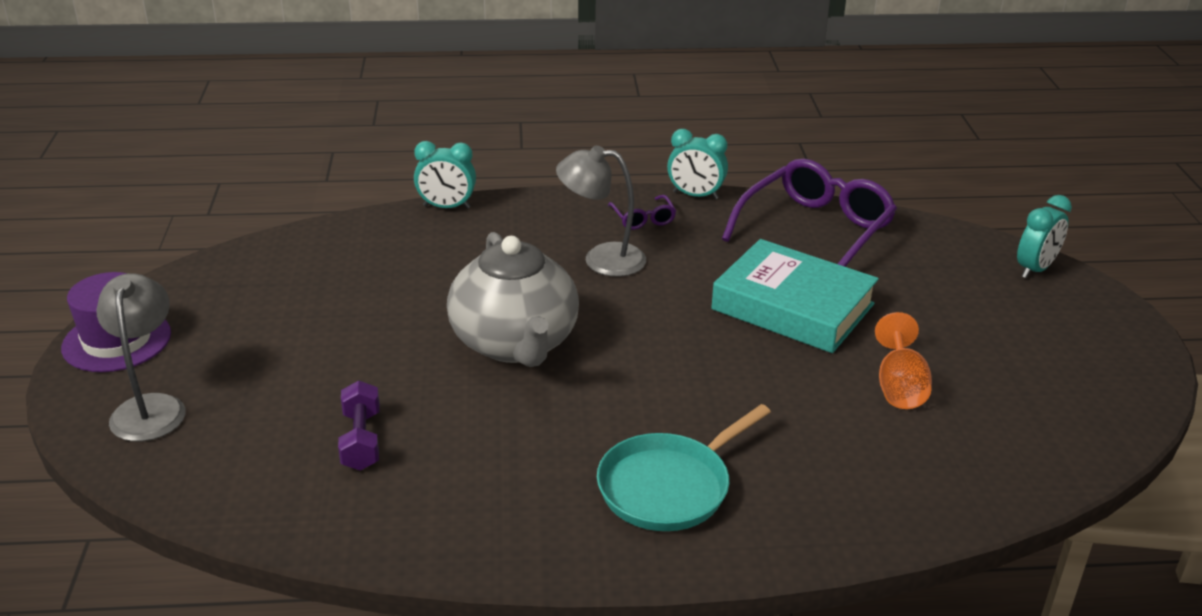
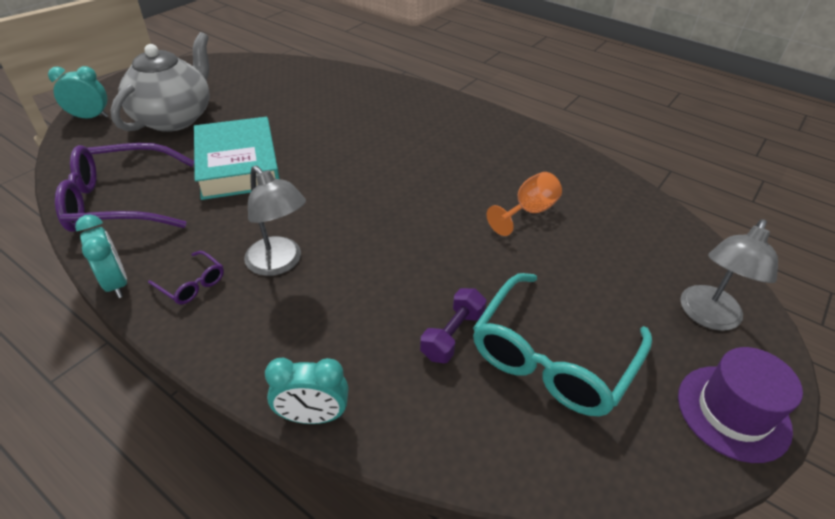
camera: 140 degrees left, 10 degrees up
purple dumbbell [338,380,380,471] -> purple dumbbell moved to [420,288,487,363]
turquoise clock [414,141,476,209] -> turquoise clock turned 135 degrees clockwise [265,357,349,424]
grey teapot [447,232,579,367] -> grey teapot moved to [110,32,210,132]
turquoise pan [597,404,771,531] -> none
purple glasses [608,195,676,230] -> purple glasses turned 105 degrees clockwise [148,251,224,304]
orange goblet [875,312,932,409] -> orange goblet moved to [487,172,562,236]
none -> turquoise glasses [473,273,652,416]

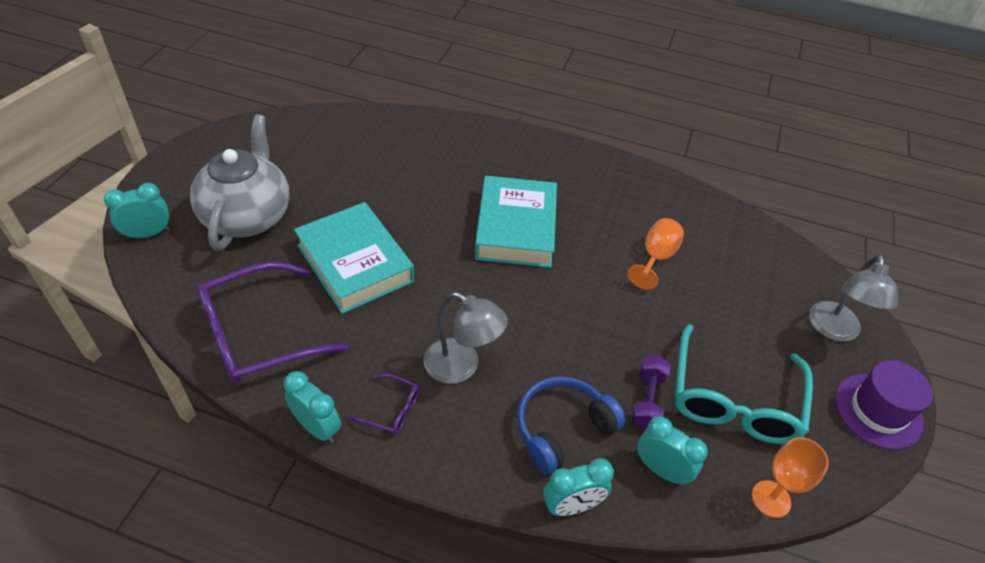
camera: 20 degrees left, 5 degrees up
none -> turquoise book [474,176,557,268]
none -> blue headphones [517,376,626,475]
none -> turquoise clock [637,416,708,485]
none -> orange goblet [752,437,829,518]

